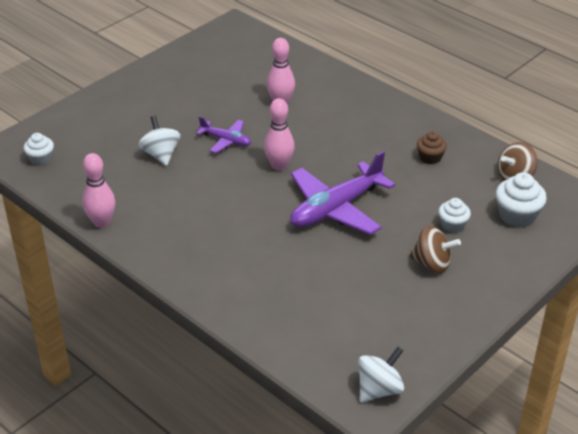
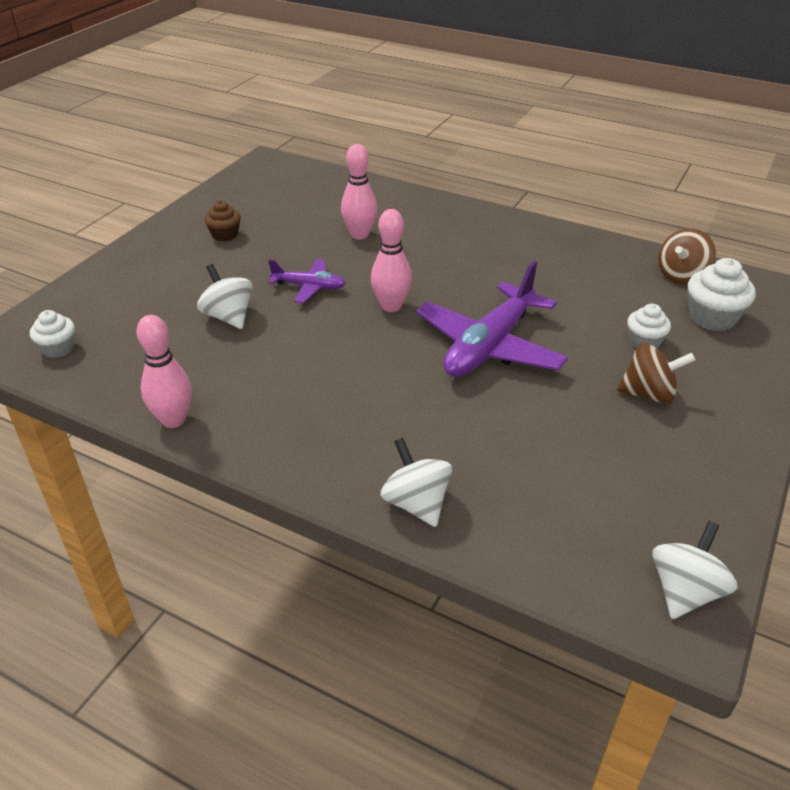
camera: 15 degrees left, 0 degrees up
brown cupcake [417,131,447,164] -> brown cupcake moved to [204,200,241,241]
none -> white spinning top [381,438,452,527]

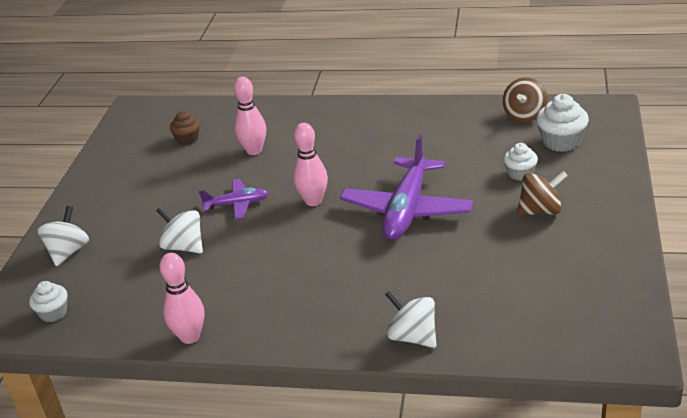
camera: 15 degrees left, 5 degrees down
brown cupcake [204,200,241,241] -> brown cupcake moved to [170,111,200,145]
white spinning top [652,521,737,619] -> white spinning top moved to [38,206,89,266]

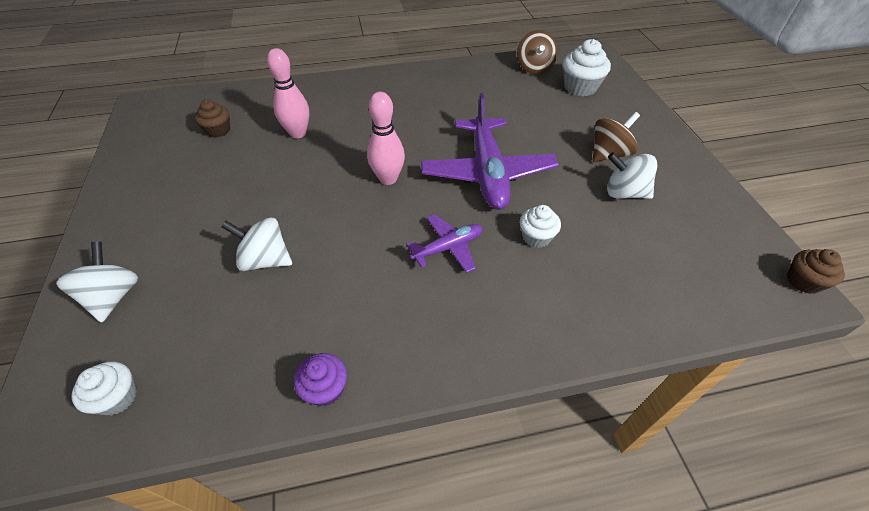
camera: 25 degrees left, 15 degrees up
pink bowling pin [159,253,205,344] -> purple cupcake [294,353,347,406]
purple plane [199,179,268,219] -> purple plane moved to [406,214,483,273]
white spinning top [385,289,437,348] -> white spinning top moved to [607,152,657,199]
white cupcake [504,143,538,181] -> white cupcake moved to [520,205,561,248]
none -> brown cupcake [787,249,845,294]

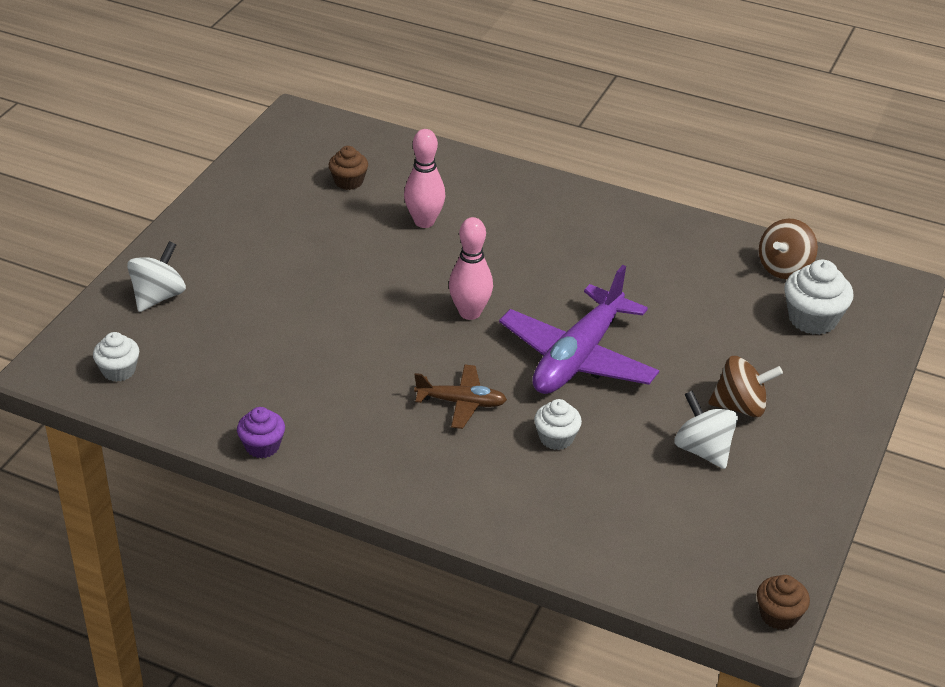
camera: 35 degrees right, 10 degrees down
white spinning top [221,217,292,271] -> none
purple plane [406,214,483,273] -> brown plane [414,364,507,429]

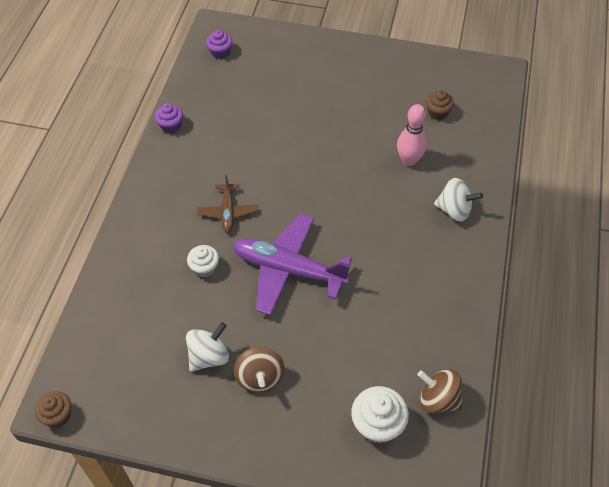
camera: 80 degrees right, 15 degrees up
white cupcake [93,332,139,382] -> purple cupcake [206,30,233,59]
white spinning top [127,241,186,312] -> white spinning top moved to [434,178,483,222]
pink bowling pin [449,217,493,320] -> none

